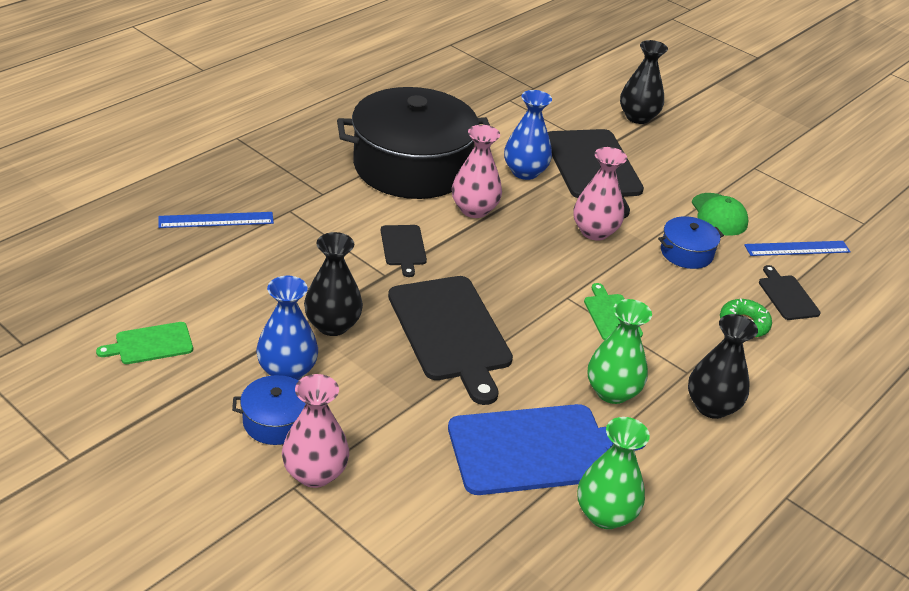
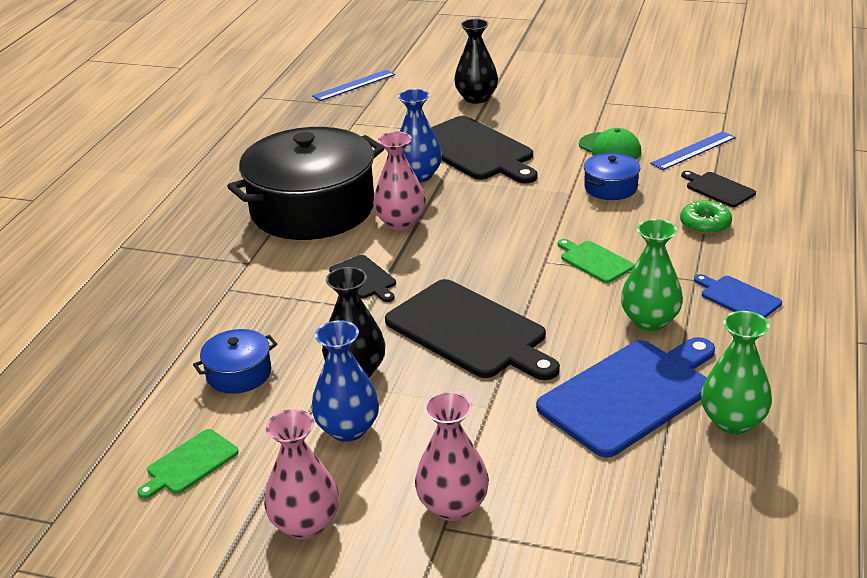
camera: 20 degrees left, 5 degrees down
blue ruler [158,212,274,228] -> blue ruler moved to [312,70,395,101]
blue pot [232,375,306,445] -> blue pot moved to [193,329,277,394]
pink vase [573,147,627,241] -> pink vase moved to [264,409,339,540]
black vase [688,314,758,419] -> blue cutting board [694,274,782,318]

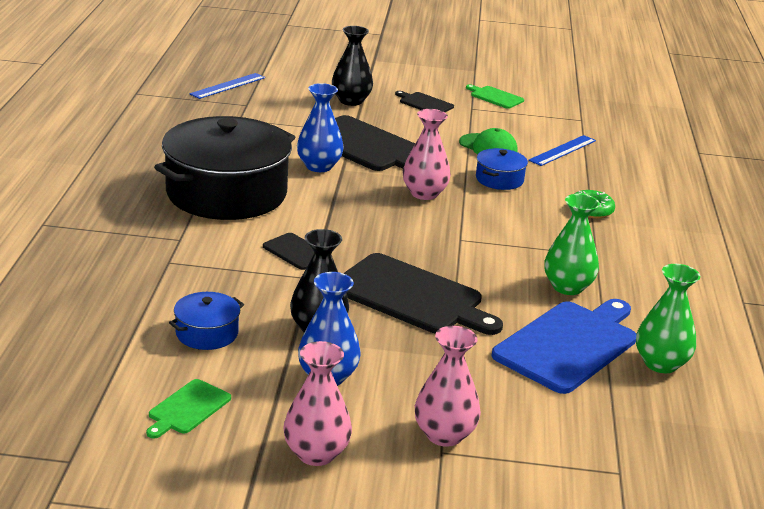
camera: 15 degrees left, 5 degrees down
pink vase [373,131,426,231] -> pink vase moved to [403,109,451,200]
green cutting board [558,239,634,283] -> green cutting board moved to [466,84,524,109]
black cutting board [681,171,756,207] -> black cutting board moved to [395,91,454,112]
blue cutting board [694,274,782,318] -> none

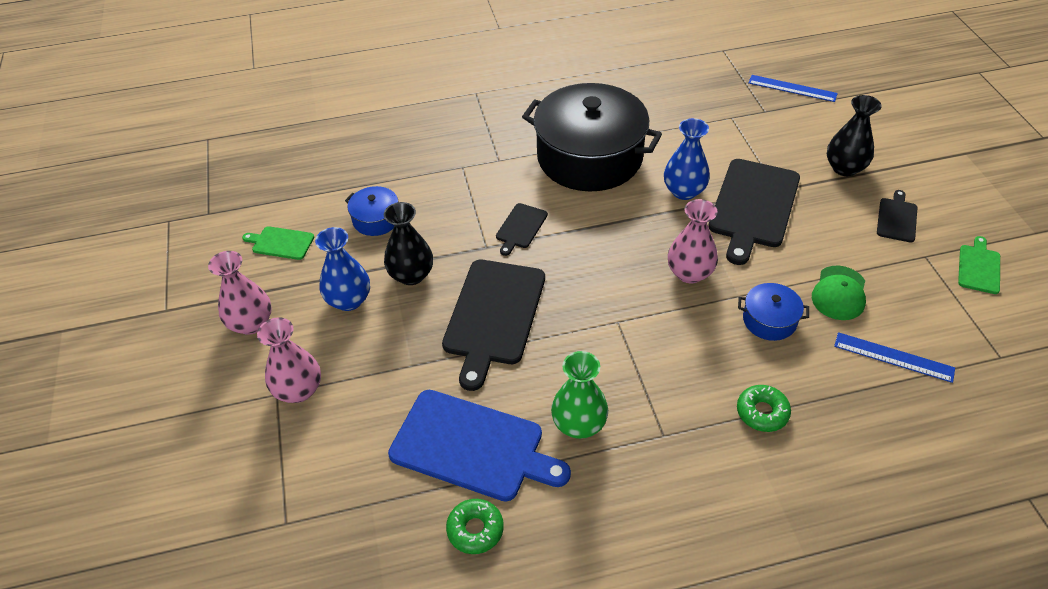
camera: 75 degrees right, 20 degrees up
green vase [636,264,700,373] -> green donut [446,499,504,554]

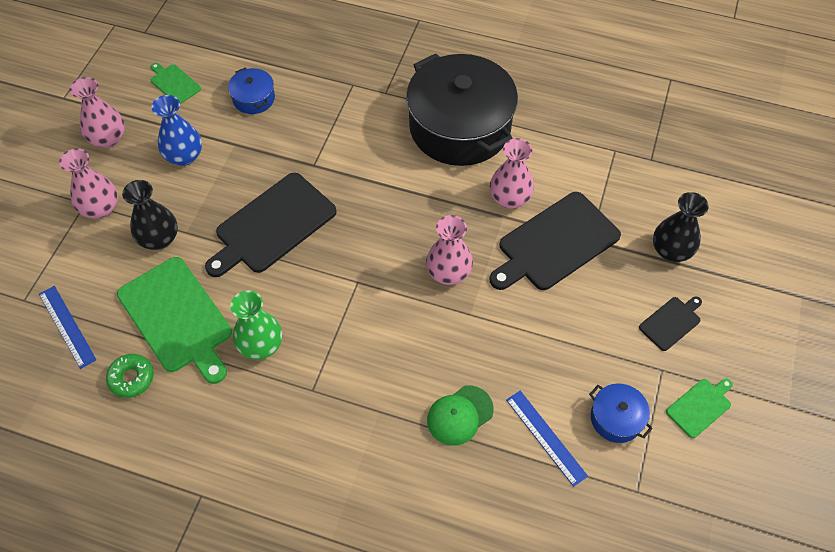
camera: 30 degrees right, 10 degrees up
black vase [384,202,433,285] -> black vase moved to [122,180,178,250]
blue cutting board [388,390,571,502] -> green cutting board [117,257,232,384]
black cutting board [496,203,548,256] -> none
blue vase [664,118,710,200] -> pink vase [490,138,534,209]
green donut [737,385,791,432] -> none
blue pot [738,283,809,341] -> blue pot moved to [589,383,653,443]
blue ruler [748,75,838,102] -> blue ruler moved to [39,286,97,369]
green cap [812,266,866,320] -> green cap moved to [427,385,494,446]

